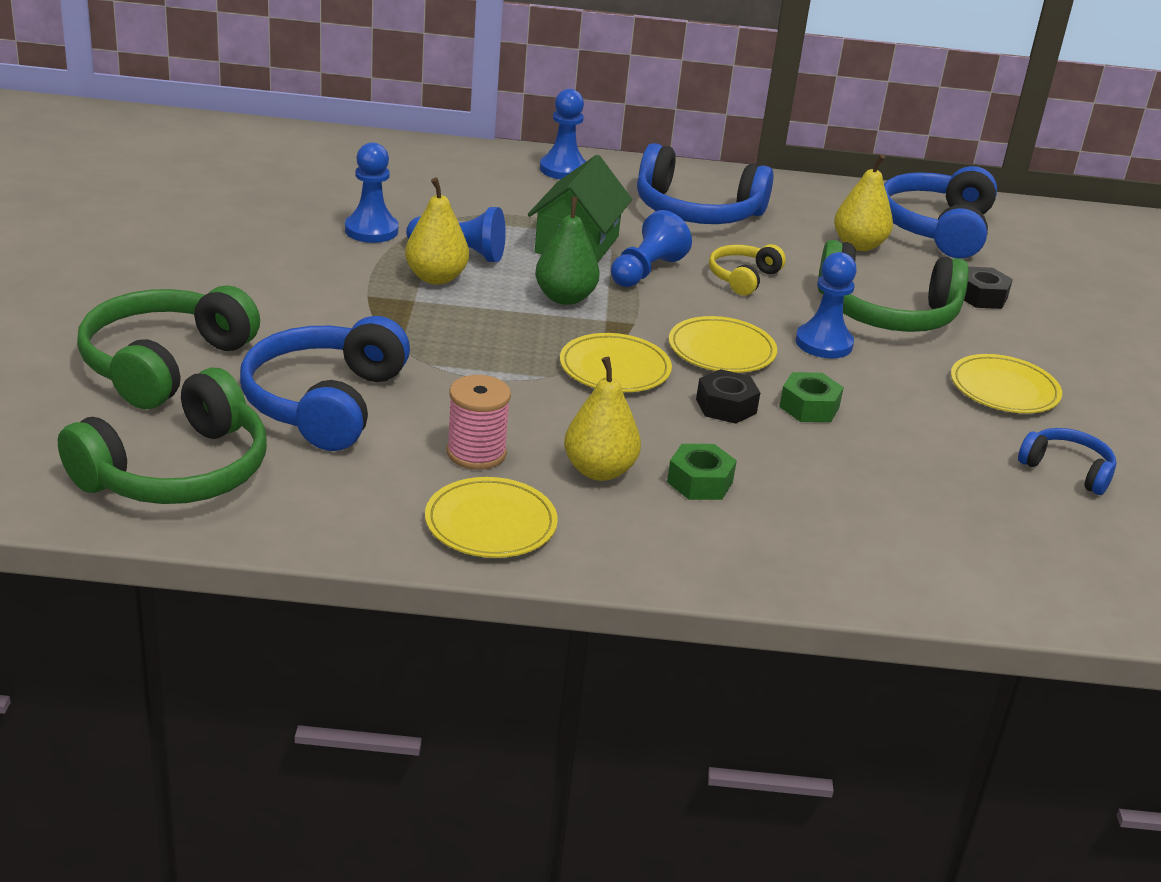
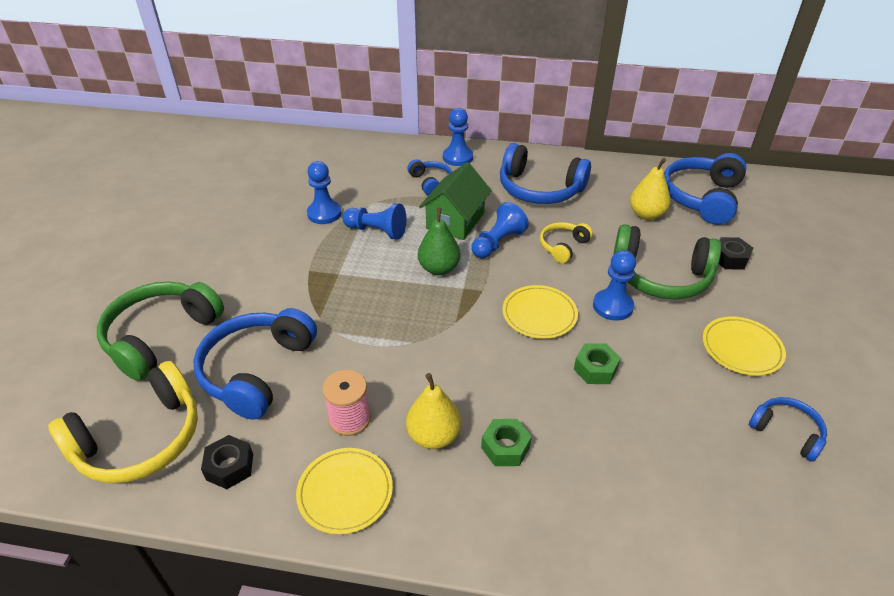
camera: 10 degrees right, 10 degrees up
green headphones [58,367,267,504] -> yellow headphones [48,361,198,483]
yellow pear [405,178,469,285] -> none
yellow plate [560,333,672,392] -> none
black nut [696,369,760,424] -> black nut moved to [201,435,253,489]
none -> blue headphones [407,159,452,195]

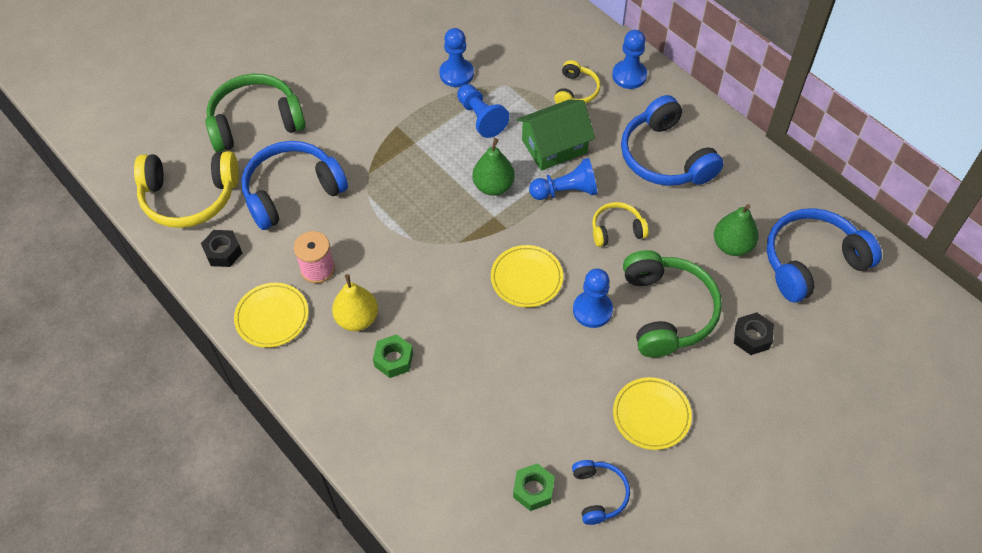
camera: 40 degrees right, 15 degrees up
blue headphones [407,159,452,195] -> yellow headphones [554,60,600,104]
green nut [574,343,621,384] -> green nut moved to [513,463,555,511]
green headphones [613,224,721,299] -> green headphones turned 150 degrees counterclockwise [623,250,722,357]
yellow pear [630,158,671,220] -> green pear [714,204,759,256]

